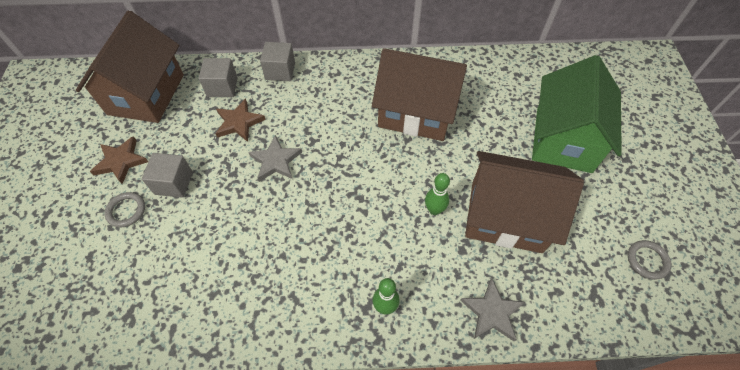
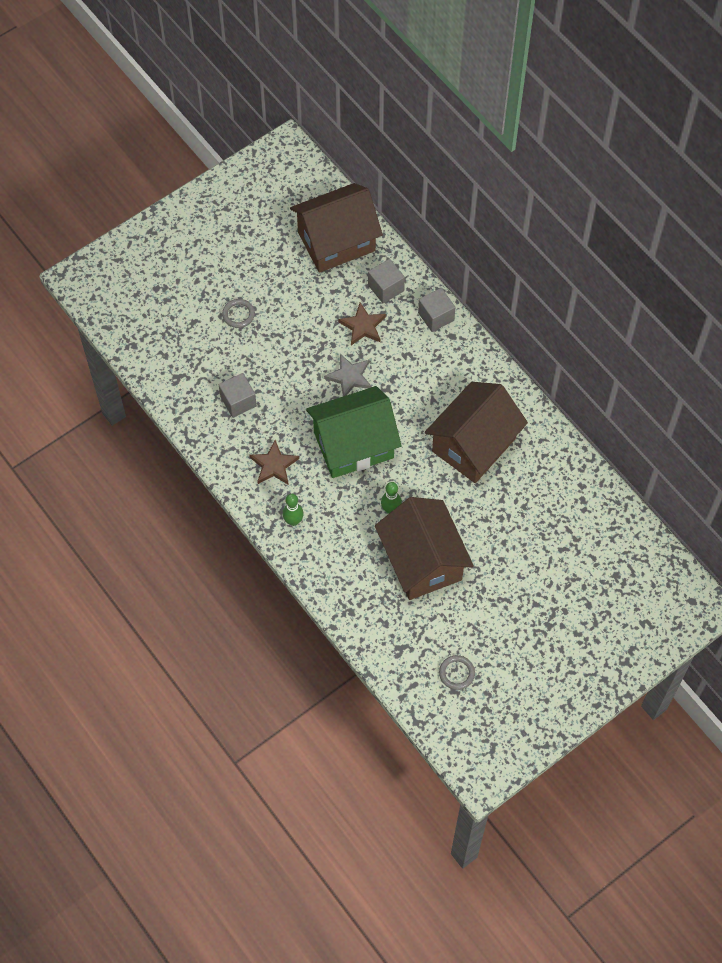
camera: 55 degrees right, 5 degrees up
brown star [90,136,148,184] -> brown star moved to [250,440,299,485]
grey cube [142,153,193,198] -> grey cube moved to [219,373,257,418]
brown house [372,48,467,141] -> brown house turned 60 degrees clockwise [425,382,528,483]
grey star [460,278,525,342] -> none
green house [532,55,622,173] -> green house moved to [306,386,402,478]

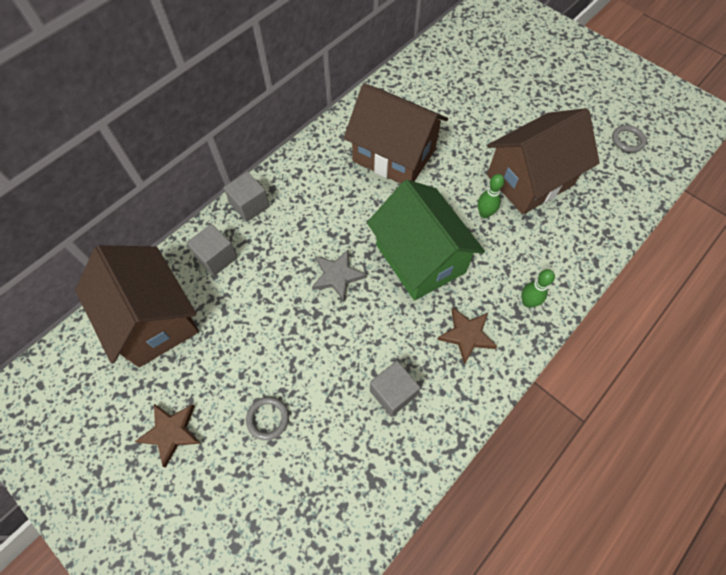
camera: 100 degrees left, 0 degrees up
brown star [338,303,386,345] -> brown star moved to [135,404,201,468]

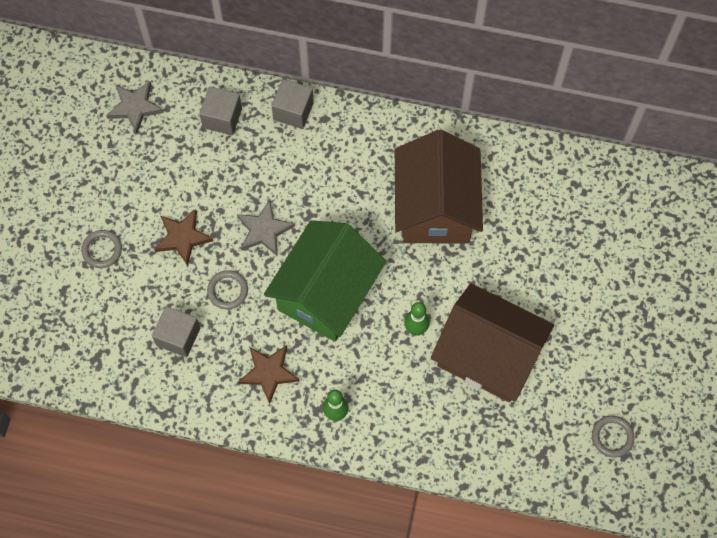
camera: 60 degrees right, 5 degrees up
brown house [75,245,199,367] -> grey star [106,81,164,134]
brown star [135,404,201,468] -> brown star moved to [154,209,213,266]
none -> grey ring [207,270,248,309]

